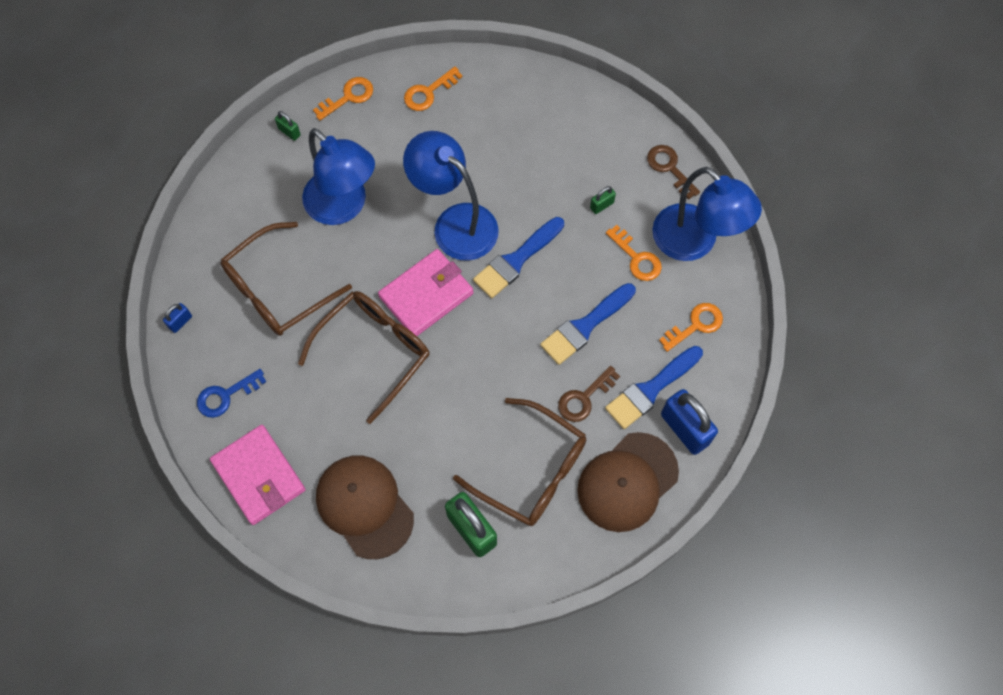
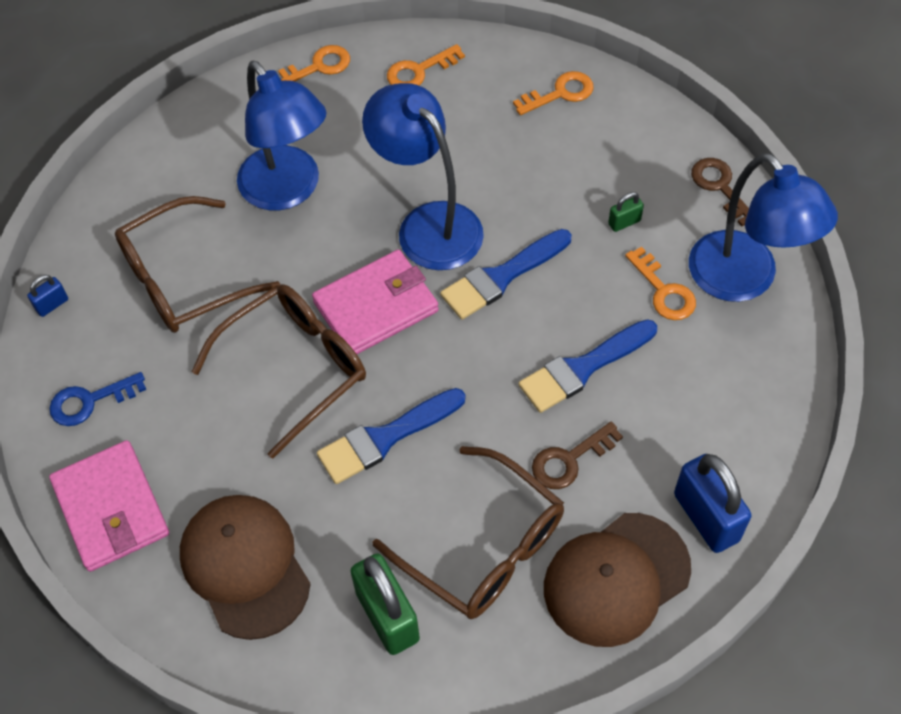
camera: 10 degrees right, 10 degrees down
green padlock [275,111,301,141] -> none
blue brush [605,346,703,429] -> blue brush moved to [317,388,466,484]
orange key [659,303,723,352] -> orange key moved to [513,71,594,115]

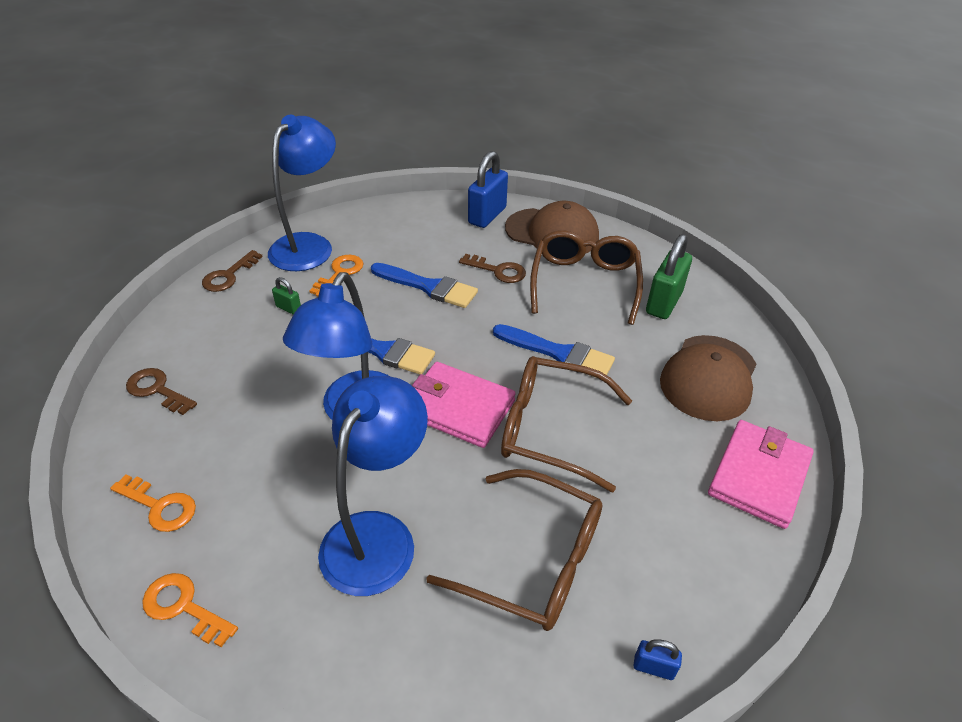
camera: 125 degrees left, 15 degrees down
blue key [49,372,146,426] -> none
orange key [513,71,594,115] -> brown key [126,368,197,415]

